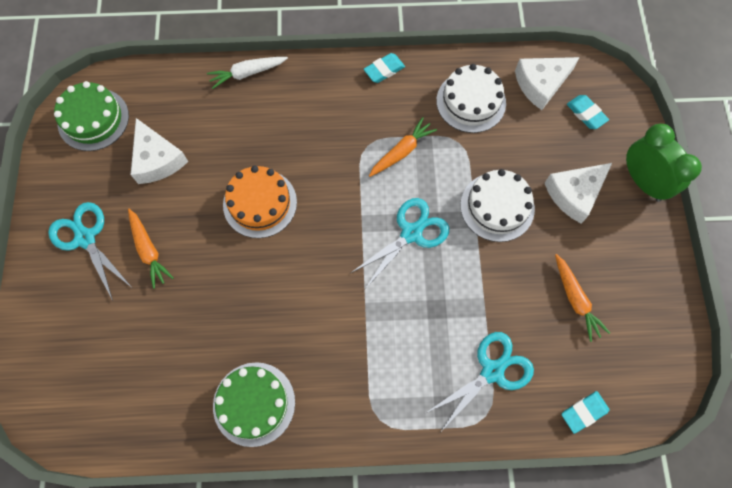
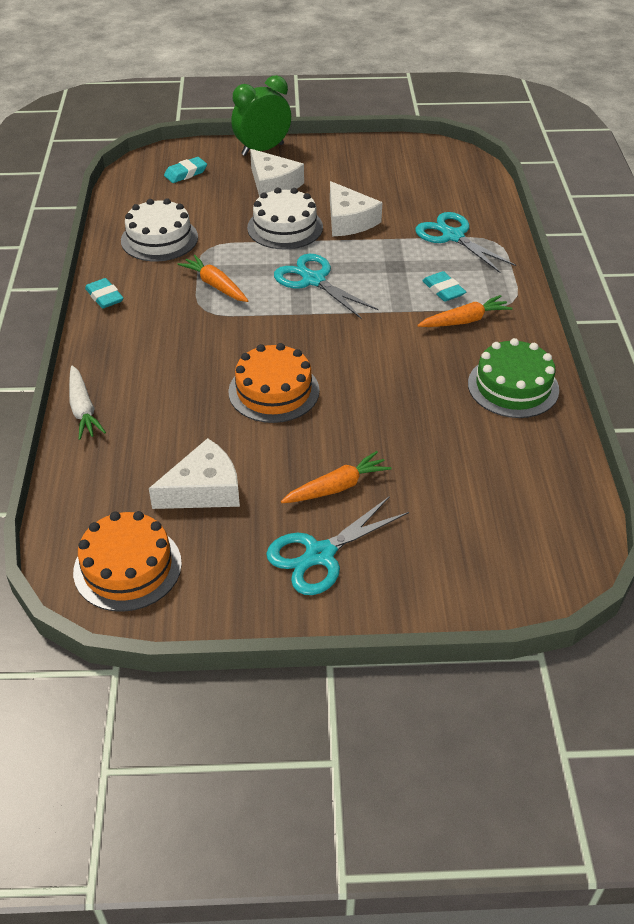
camera: 90 degrees left, 25 degrees down
green cake [54,81,129,151] -> orange cake [73,511,182,612]
white cheese [515,57,580,110] -> white cheese moved to [330,181,382,237]
orange carrot [555,254,610,342] -> orange carrot moved to [418,295,512,327]
turquoise eraser [561,391,610,434] -> turquoise eraser moved to [422,271,466,301]

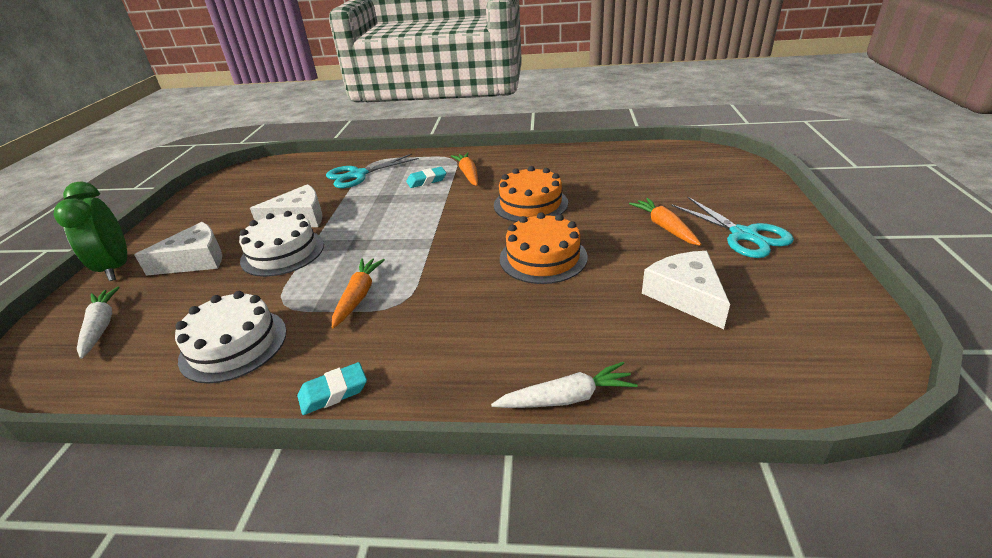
camera: 80 degrees left, 10 degrees down
orange cake [73,511,182,612] -> orange cake moved to [494,166,568,222]
turquoise eraser [164,157,207,183] -> white carrot [77,286,120,359]
orange carrot [178,255,248,302] -> orange carrot turned 135 degrees clockwise [332,258,385,328]
turquoise scissors [274,254,379,319] -> none
green cake [468,338,559,418] -> none

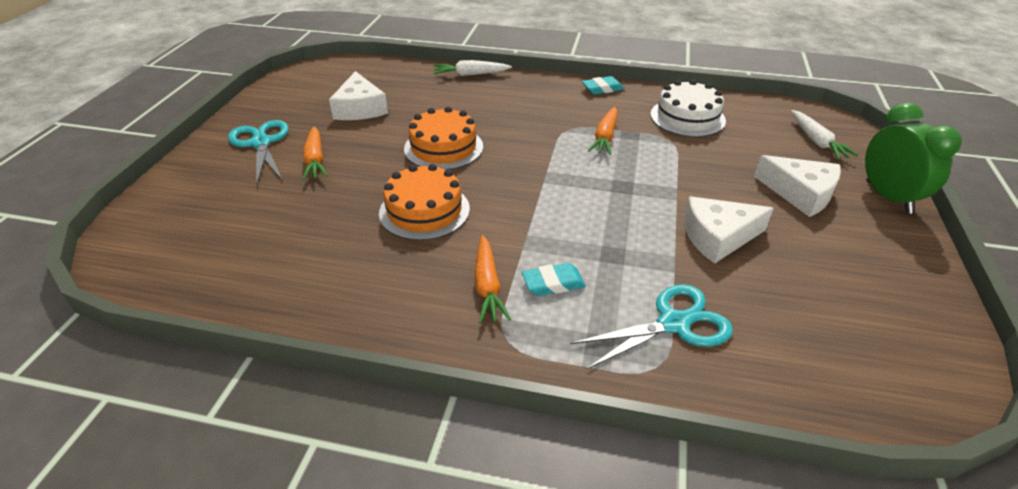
camera: 175 degrees left, 5 degrees up
white cheese [135,222,222,276] -> white cheese turned 120 degrees counterclockwise [754,155,841,217]
white cake [239,211,324,277] -> none

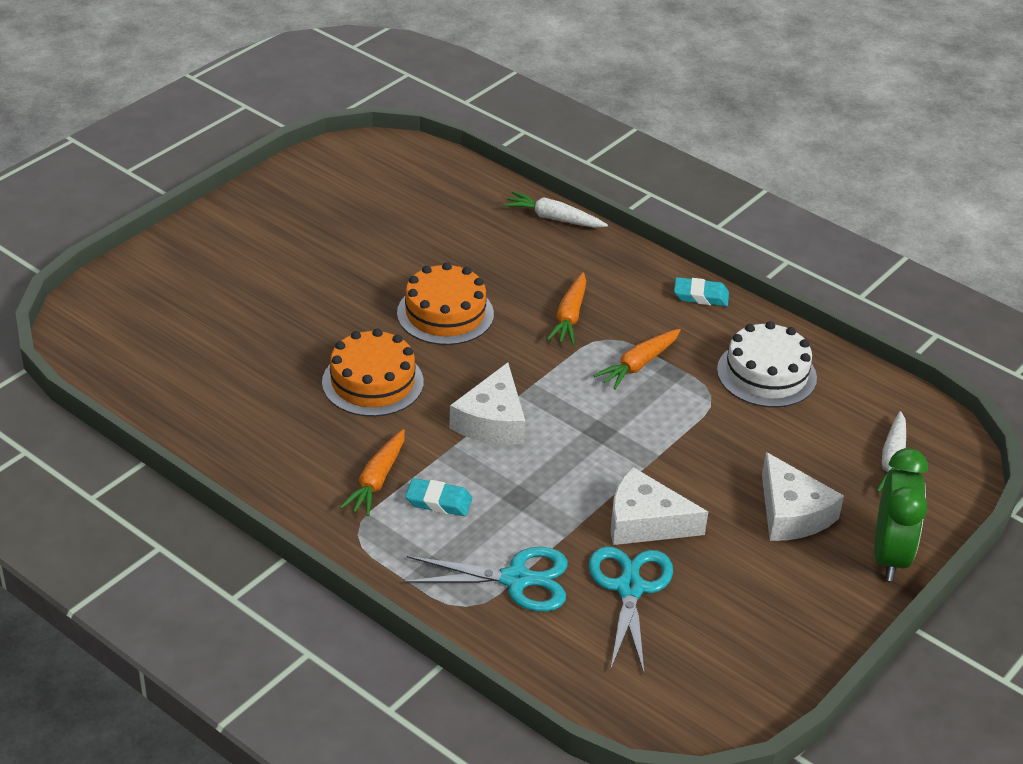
camera: 25 degrees right, 0 degrees up
turquoise scissors [228,120,289,184] -> turquoise scissors moved to [589,546,673,673]
orange carrot [302,126,328,180] -> orange carrot moved to [547,272,586,345]
white cheese [329,71,388,120] -> white cheese moved to [449,363,525,445]

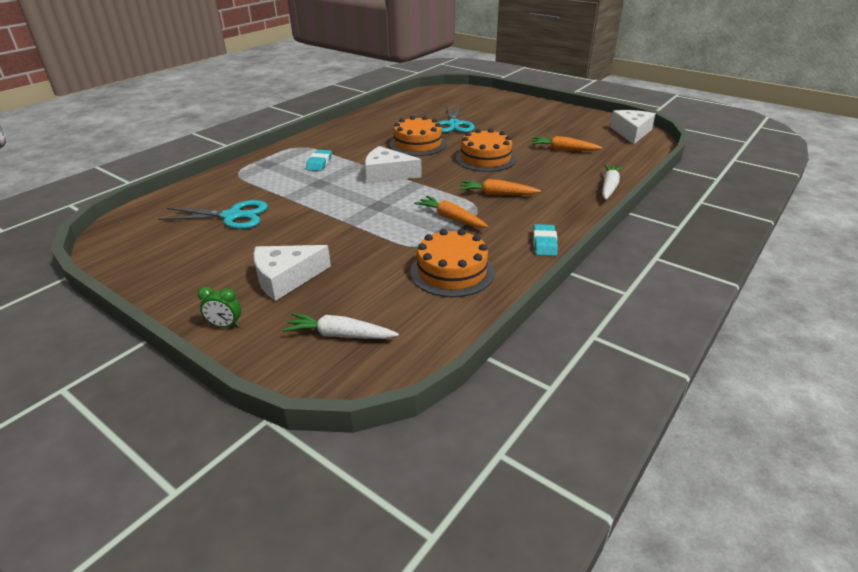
camera: 90 degrees right, 5 degrees down
orange carrot [340,429,405,516] -> orange carrot moved to [531,136,603,151]
turquoise scissors [403,547,568,612] -> turquoise scissors moved to [438,106,475,133]
white cheese [611,467,708,545] -> white cheese moved to [610,110,656,144]
white cake [717,321,817,408] -> orange cake [410,229,494,297]
green clock [874,448,928,581] -> green clock [198,286,241,327], size x0.46

